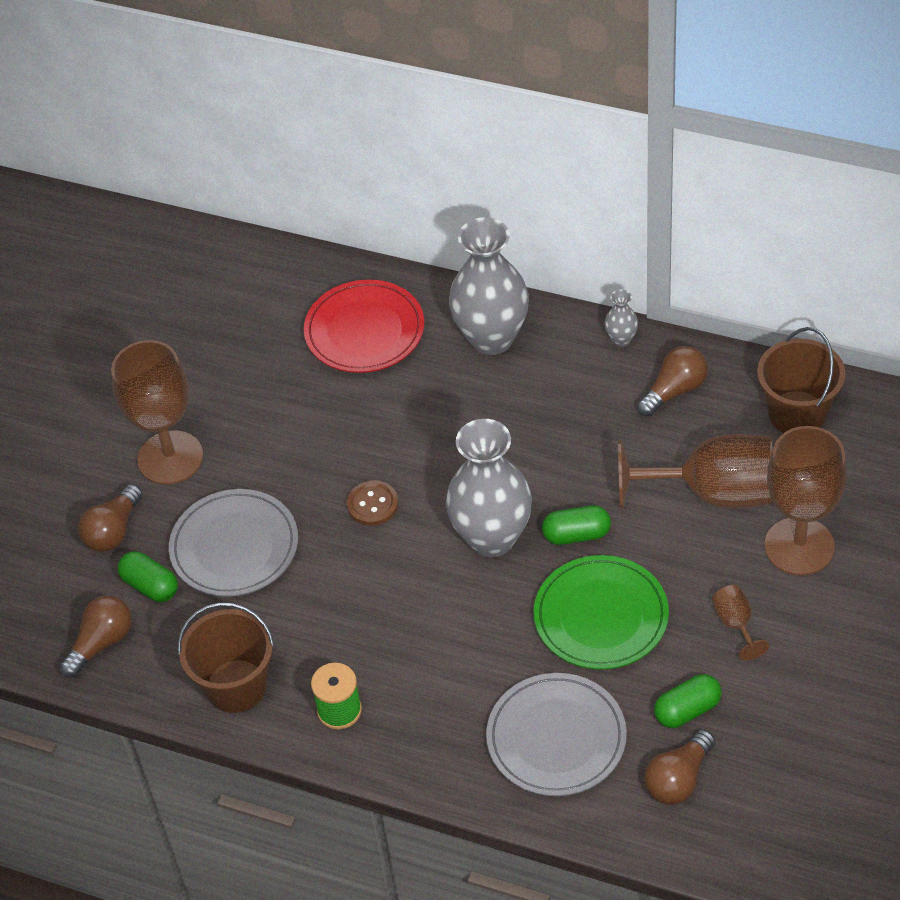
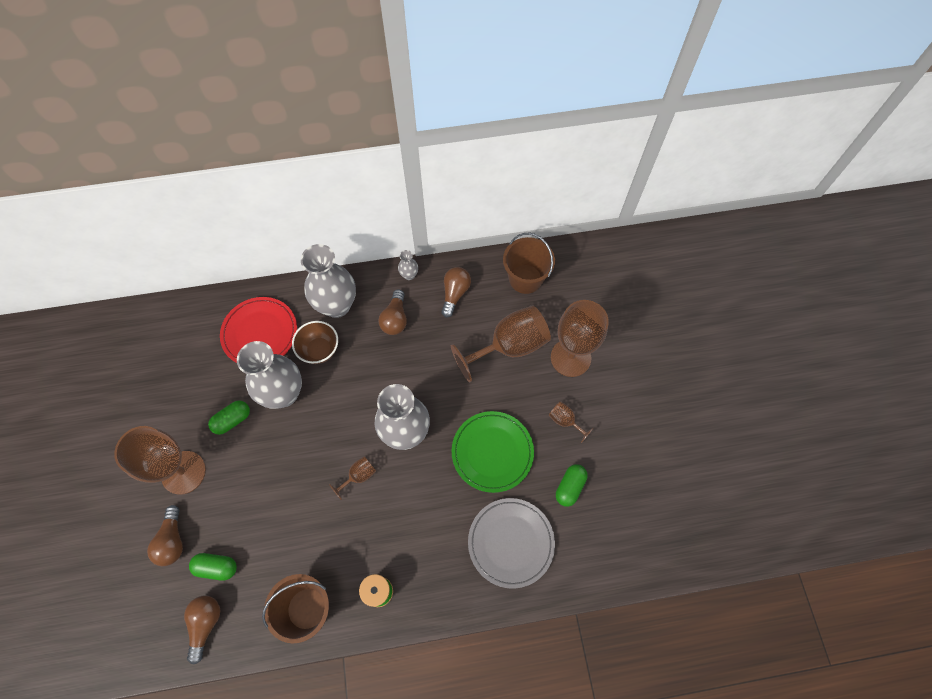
camera: 35 degrees left, 15 degrees up
grey plate [169,489,298,597] -> none
brown button [347,480,398,526] -> none
green capsule [542,505,611,545] -> green capsule moved to [208,400,250,435]
brown light bulb [644,729,715,805] -> brown light bulb moved to [378,290,407,335]
none -> grey vase [237,341,302,409]
none -> brown bowl [292,321,338,364]
none -> brown goblet [329,456,376,500]

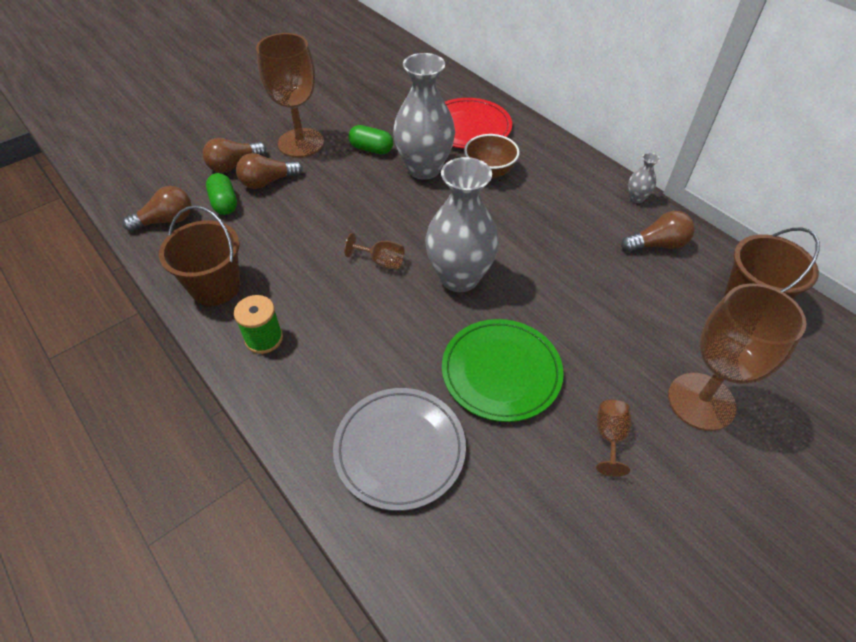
camera: 60 degrees right, 15 degrees down
grey vase [301,244,356,318] -> none
brown light bulb [378,290,407,335] -> brown light bulb moved to [236,153,303,189]
brown goblet [451,305,551,382] -> none
green capsule [556,464,588,507] -> none

